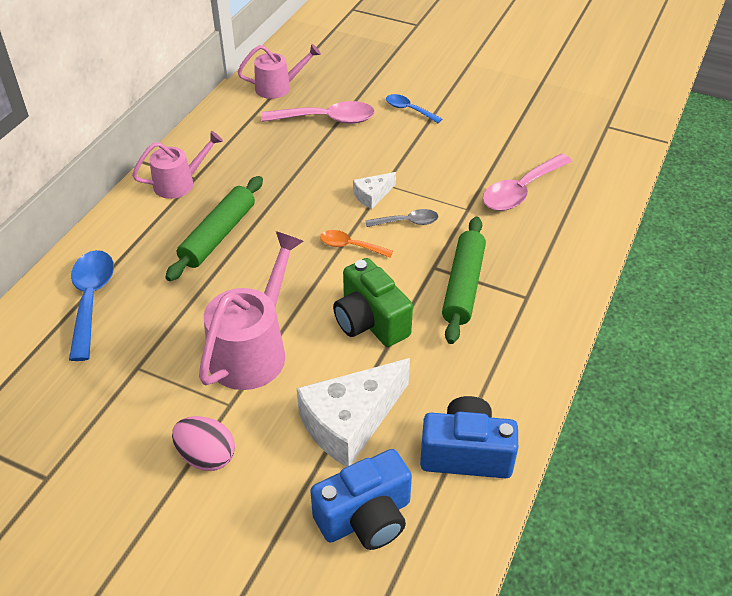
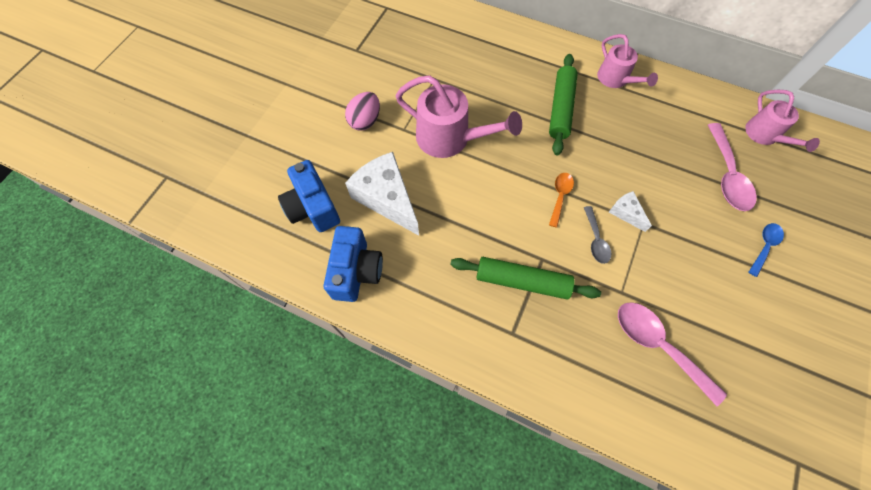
camera: 90 degrees right, 20 degrees up
blue spoon [69,250,114,361] -> none
green rolling pin [165,176,263,281] -> green rolling pin turned 75 degrees clockwise [549,54,578,156]
green camera [333,258,413,347] -> none

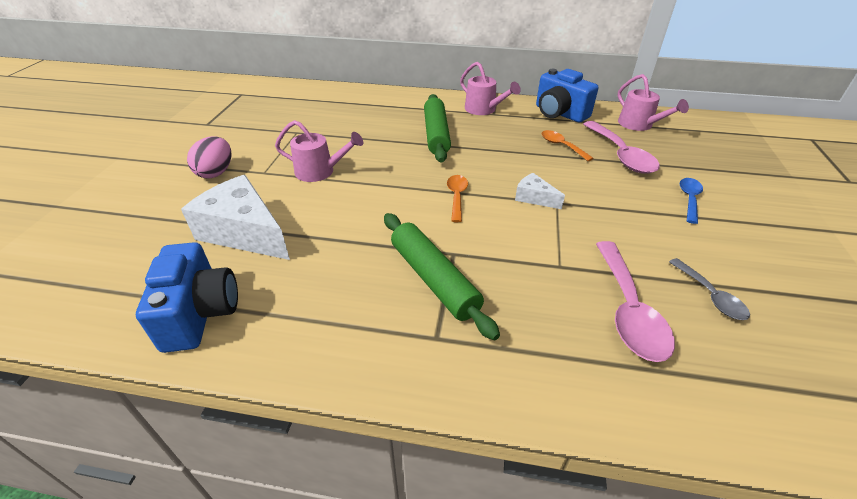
camera: 15 degrees left, 25 degrees down
blue camera [278,160,340,232] -> blue camera moved to [536,69,599,122]
pink watering can [395,75,522,158] -> pink watering can [275,120,363,182], size x0.62
green rolling pin [450,257,601,299] -> green rolling pin turned 60 degrees clockwise [384,213,500,340]
grey spoon [584,206,611,264] -> grey spoon moved to [669,258,750,320]
pink spoon [618,302,727,406] -> pink spoon turned 120 degrees counterclockwise [596,241,675,362]
none -> orange spoon [541,130,593,161]

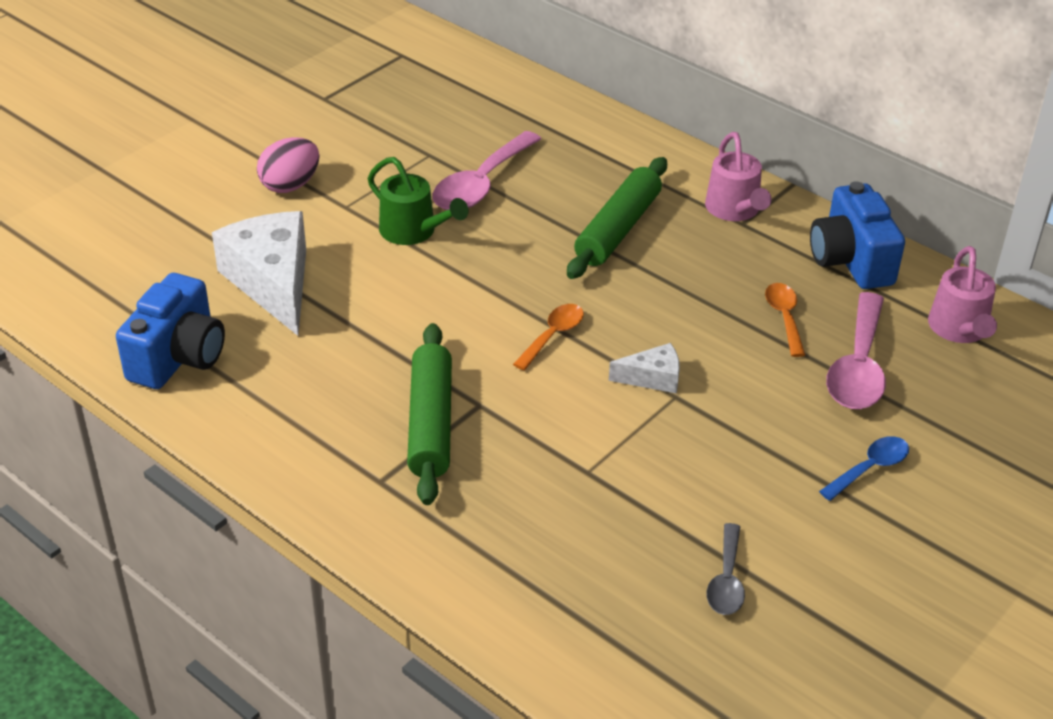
camera: 30 degrees right, 0 degrees up
pink watering can [275,120,363,182] -> green watering can [368,157,469,245]
white cheese [515,173,565,209] -> white cheese turned 105 degrees clockwise [609,343,680,393]
pink spoon [596,241,675,362] -> pink spoon moved to [433,131,541,210]

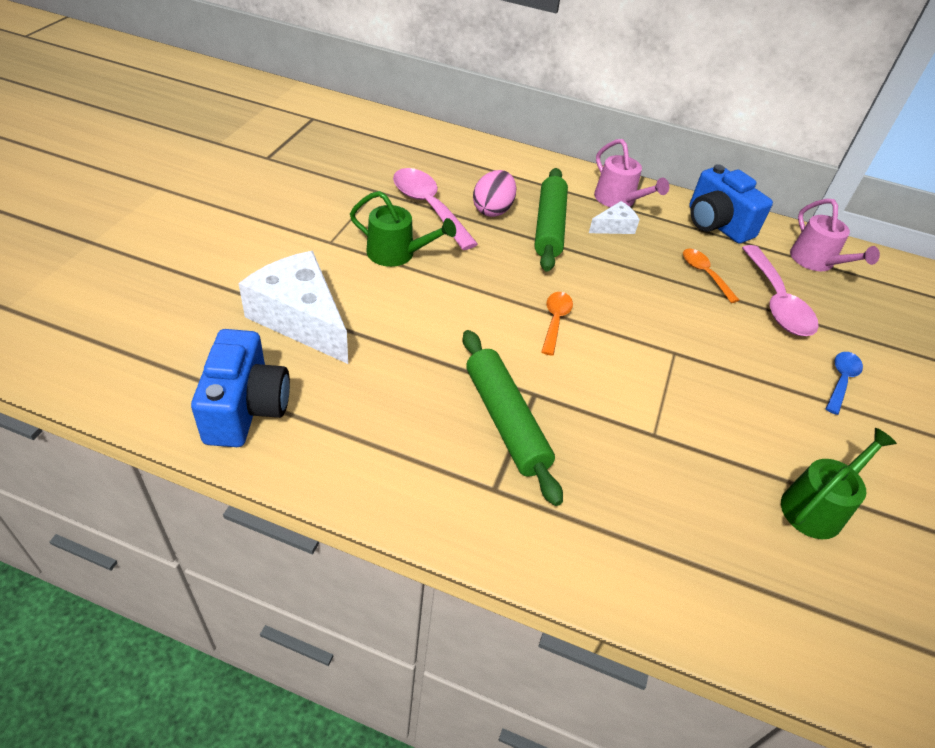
camera: 25 degrees left, 5 degrees up
pink egg [257,137,319,193] -> pink egg moved to [473,170,516,217]
pink spoon [433,131,541,210] -> pink spoon turned 135 degrees clockwise [393,168,478,250]
white cheese [609,343,680,393] -> white cheese moved to [589,201,640,234]
grey spoon [706,523,745,615] -> green watering can [781,428,897,539]

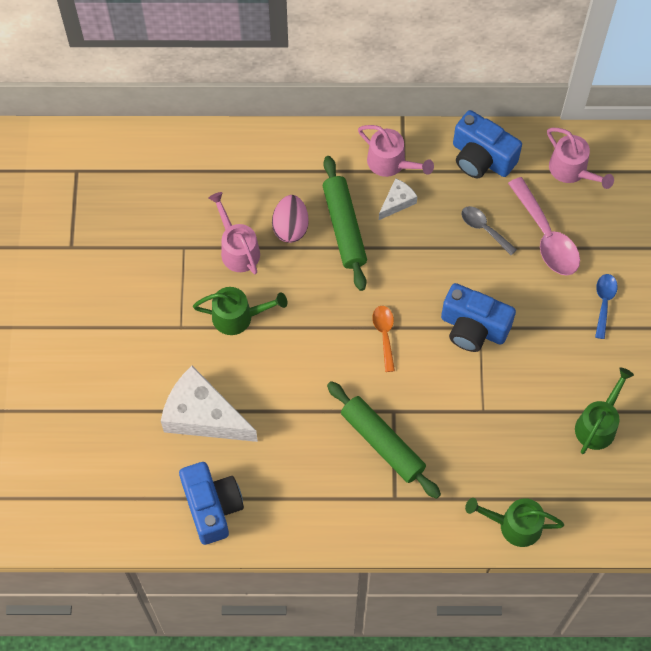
camera: 15 degrees left, 20 degrees up
pink spoon [393,168,478,250] -> pink watering can [209,192,260,275]
orange spoon [683,249,739,303] -> grey spoon [461,206,517,255]
none -> blue camera [441,283,516,352]
none -> green watering can [465,498,564,547]

